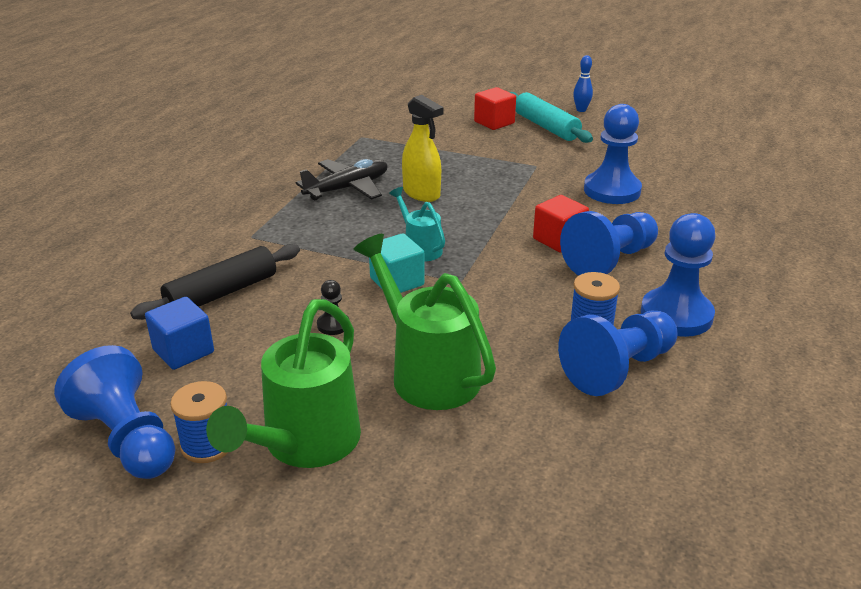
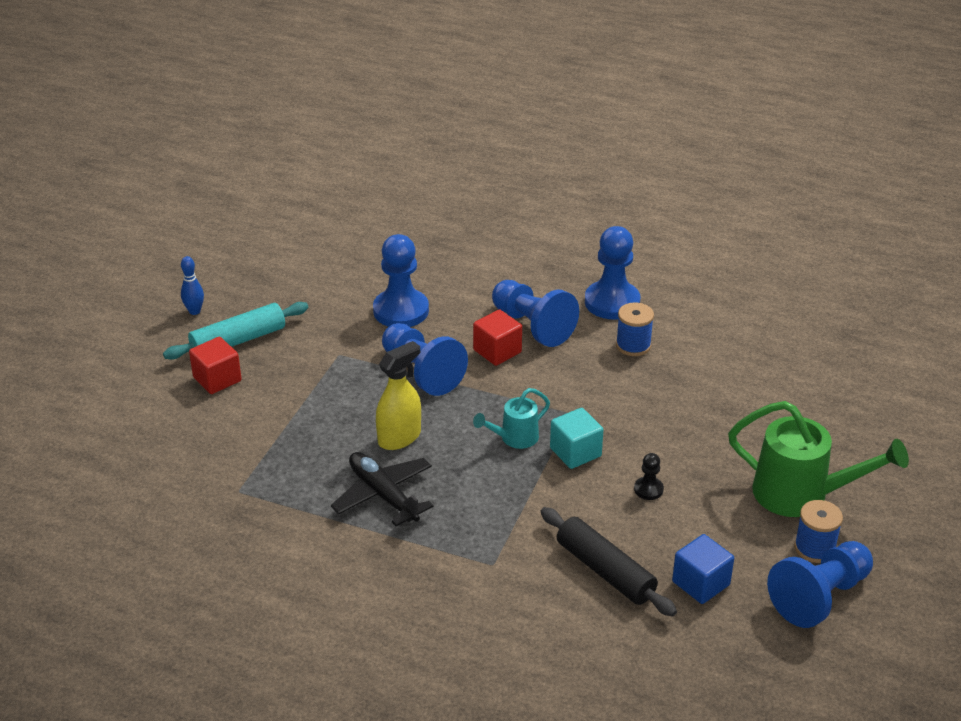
camera: 90 degrees left, 5 degrees up
green watering can [353,234,496,410] -> none
blue pawn [558,311,678,396] -> blue pawn moved to [382,323,468,396]

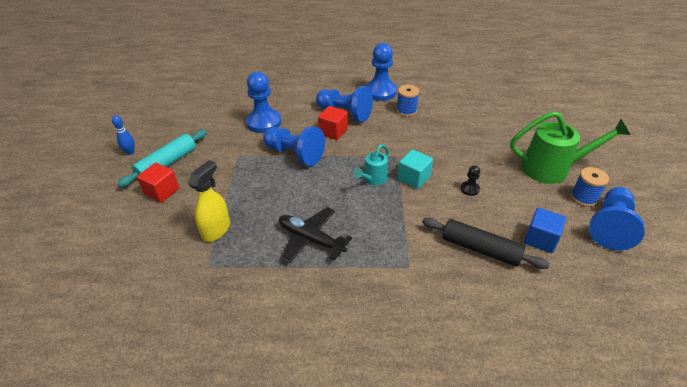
camera: 20 degrees left, 5 degrees up
yellow spray bottle [376,341,421,450] -> yellow spray bottle moved to [188,160,230,242]

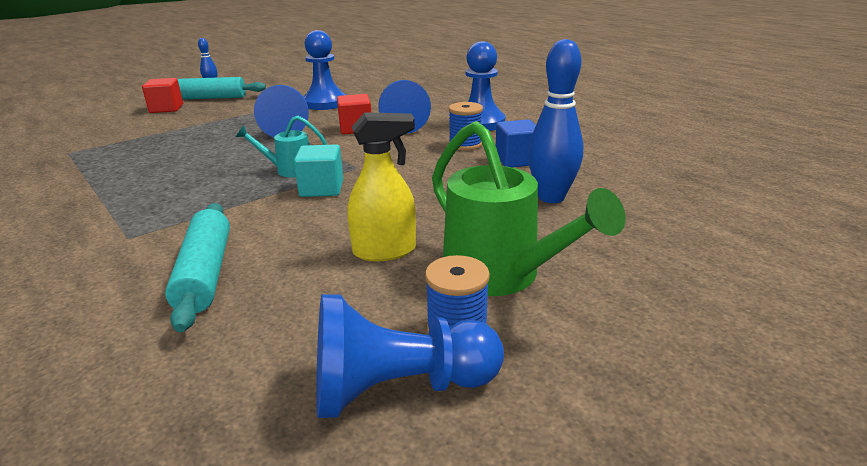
camera: 50 degrees right, 15 degrees down
yellow spray bottle [188,160,230,242] -> yellow spray bottle moved to [348,112,416,261]
black plane [279,207,352,263] -> none
black rolling pin [422,217,550,269] -> turquoise rolling pin [165,203,230,332]
black pawn [461,165,480,196] -> none
blue cube [524,208,566,253] -> blue cube moved to [496,119,536,167]
none -> blue bowling pin [528,39,583,203]

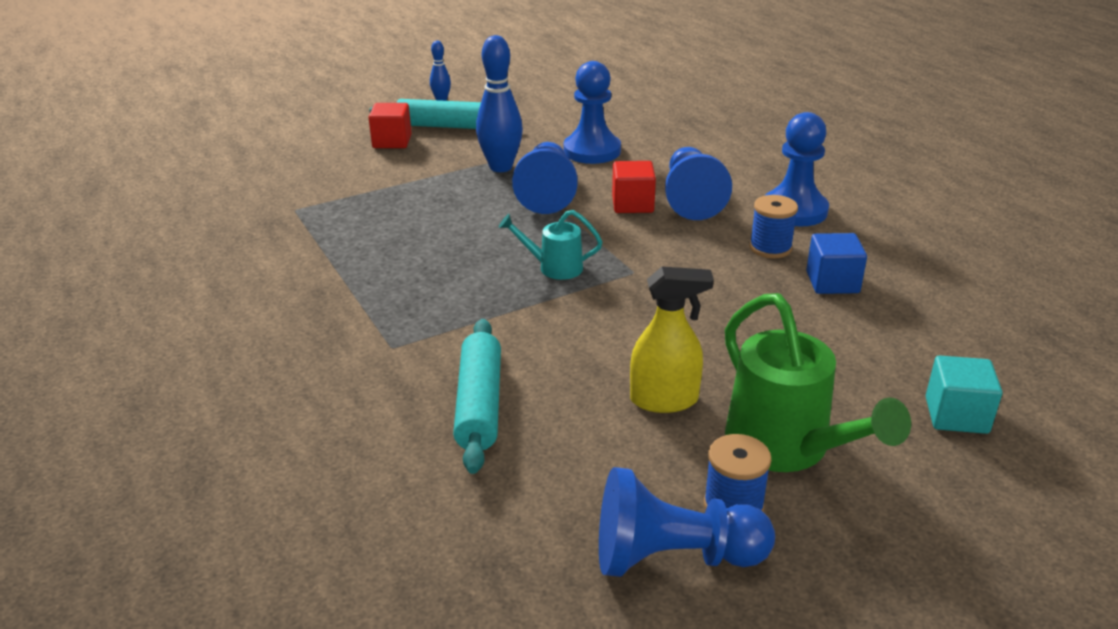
camera: 10 degrees right, 5 degrees up
turquoise cube [294,144,343,197] -> turquoise cube moved to [925,356,1002,434]
blue bowling pin [528,39,583,203] -> blue bowling pin moved to [476,35,523,172]

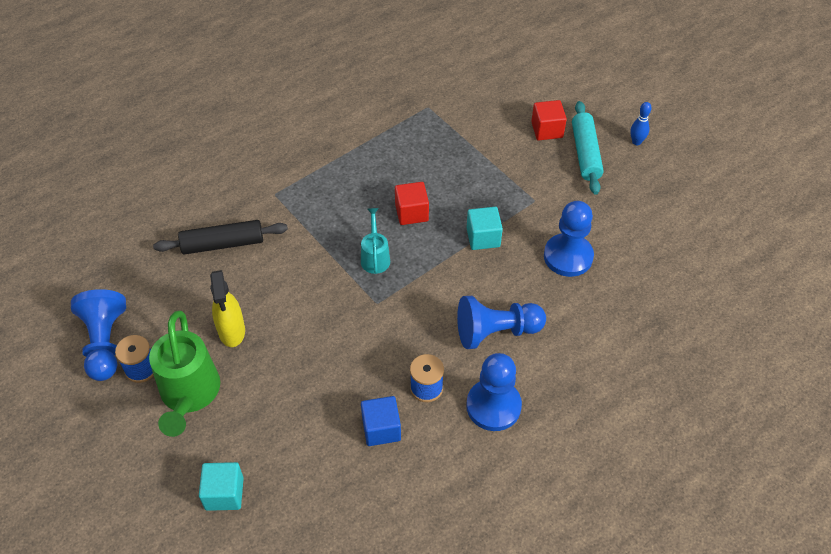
camera: 80 degrees right, 20 degrees up
turquoise rolling pin [453,319,501,474] -> black rolling pin [153,220,288,255]
blue bowling pin [476,35,523,172] -> none
blue pawn [512,142,577,214] -> turquoise cube [467,207,503,250]
red cube [612,161,656,213] -> red cube moved to [395,182,429,225]
green watering can [725,293,911,472] -> green watering can turned 60 degrees counterclockwise [149,311,220,437]

